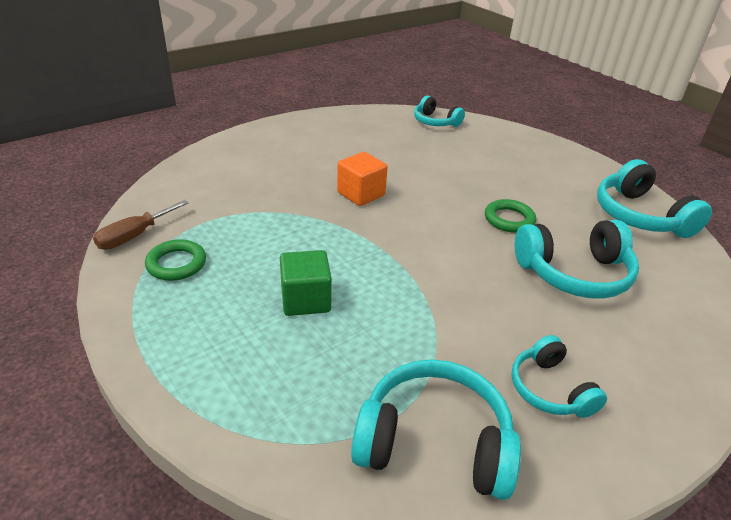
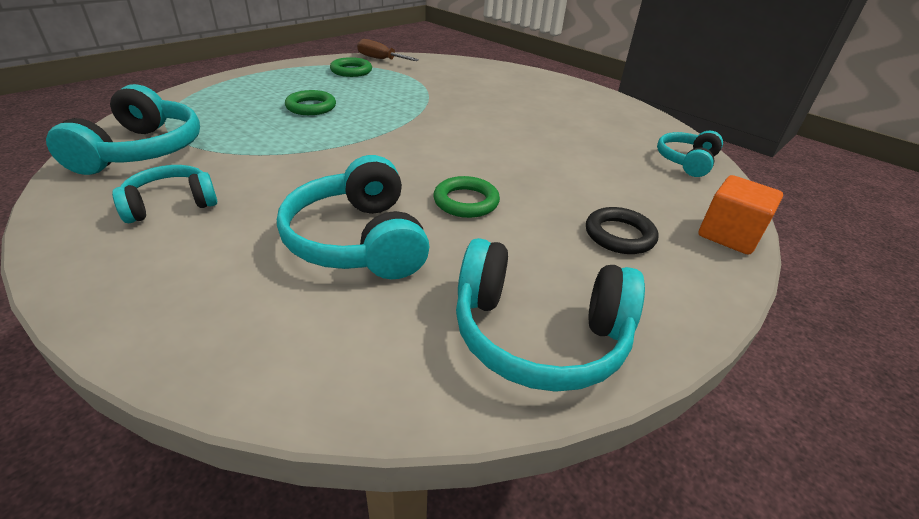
camera: 80 degrees right, 0 degrees up
green cube [280,250,332,316] -> green ring [285,90,336,115]
orange cube [337,152,388,206] -> orange cube moved to [698,175,783,255]
turquoise headphones [597,159,712,238] -> turquoise headphones turned 135 degrees counterclockwise [456,238,645,392]
none -> black ring [586,207,658,254]

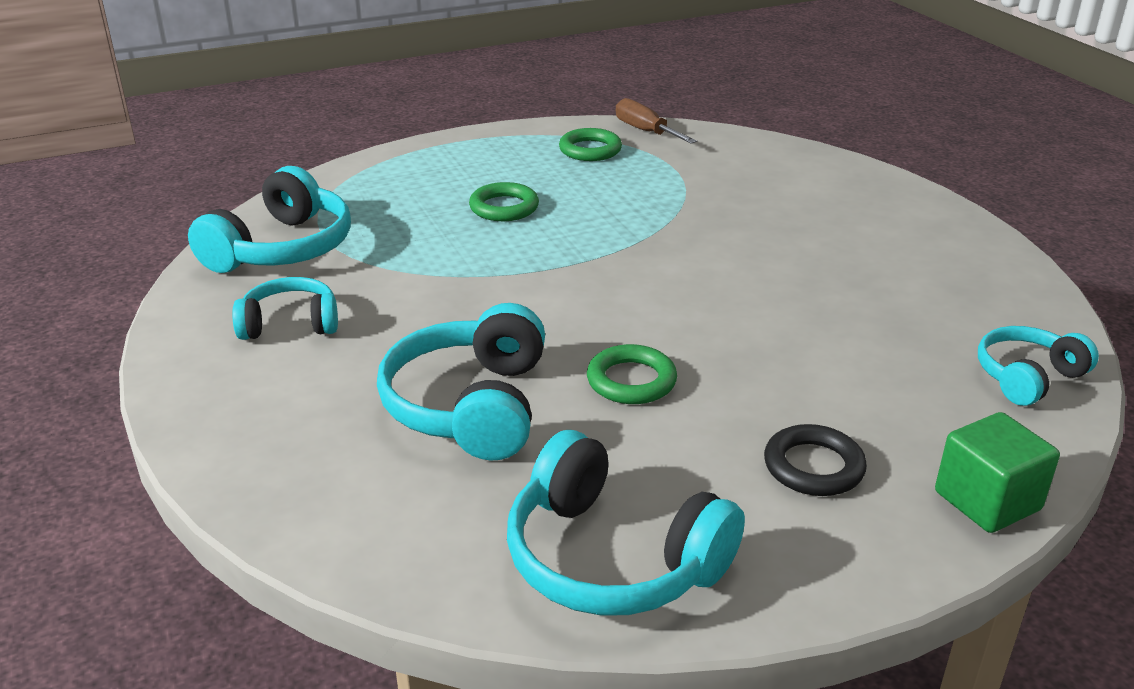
camera: 25 degrees right, 5 degrees down
orange cube [698,175,783,255] -> green cube [935,412,1060,533]

